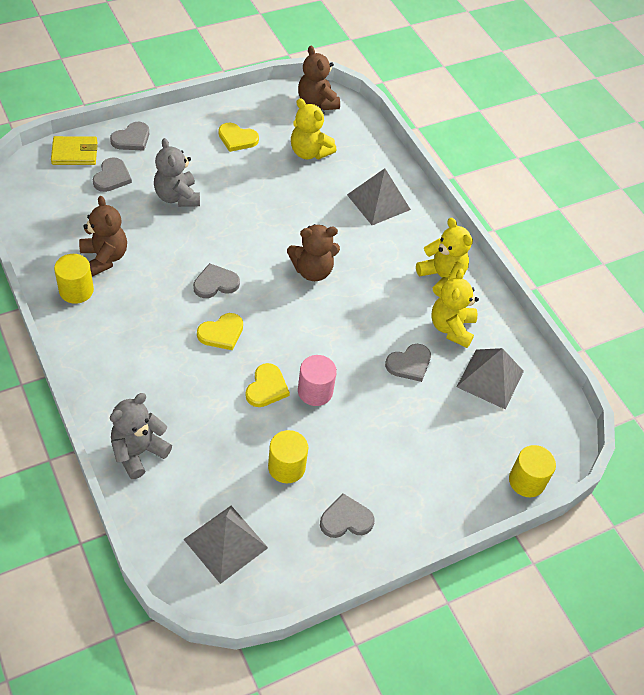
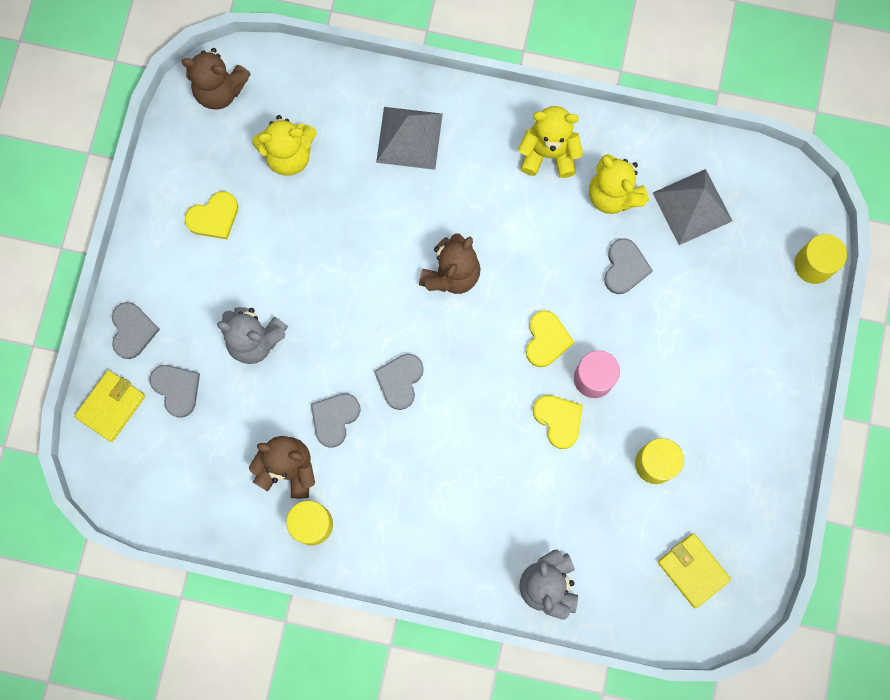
camera: 45 degrees left, 25 degrees up
grey pyramid [183,506,268,584] -> yellow wallet [658,533,731,608]
yellow heart [197,313,243,350] -> yellow heart moved to [526,310,574,367]
grey heart [320,493,374,538] -> grey heart moved to [311,393,361,448]

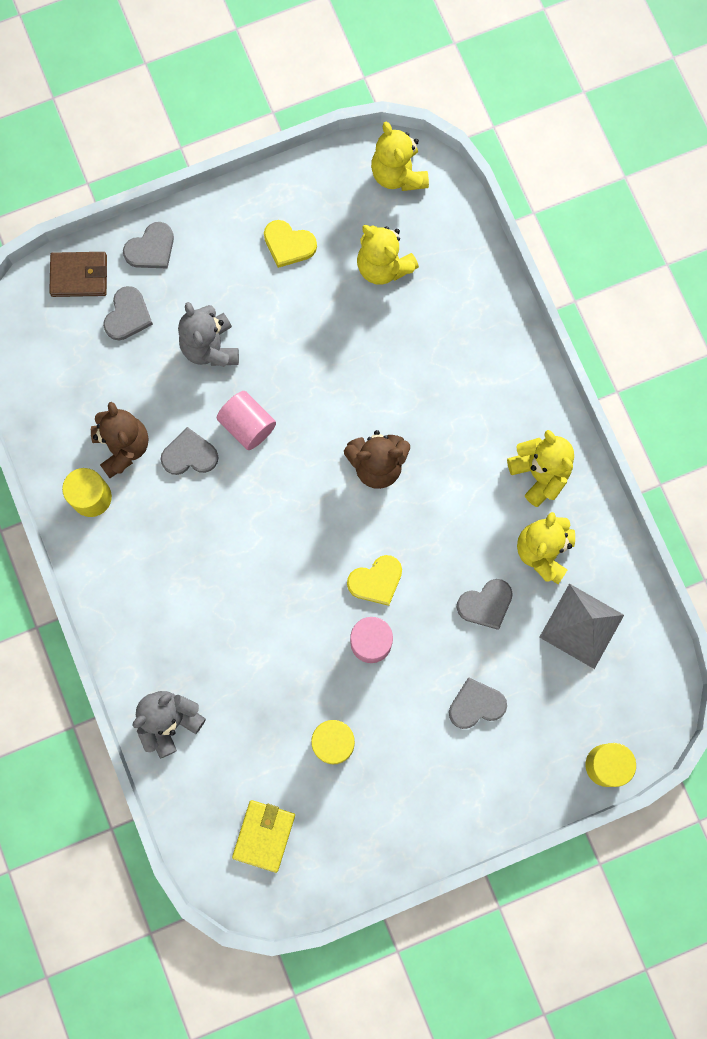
camera: 55 degrees right, 0 degrees up
yellow wallet [74,370,145,442] -> brown wallet [49,252,107,297]
brown teddy bear [181,48,251,110] -> yellow teddy bear [371,122,429,191]
grey heart [374,354,424,410] -> grey heart moved to [449,677,507,729]
grey pyramid [376,107,443,170] -> none
yellow heart [533,395,583,449] -> none
none -> pink cylinder [217,391,276,450]

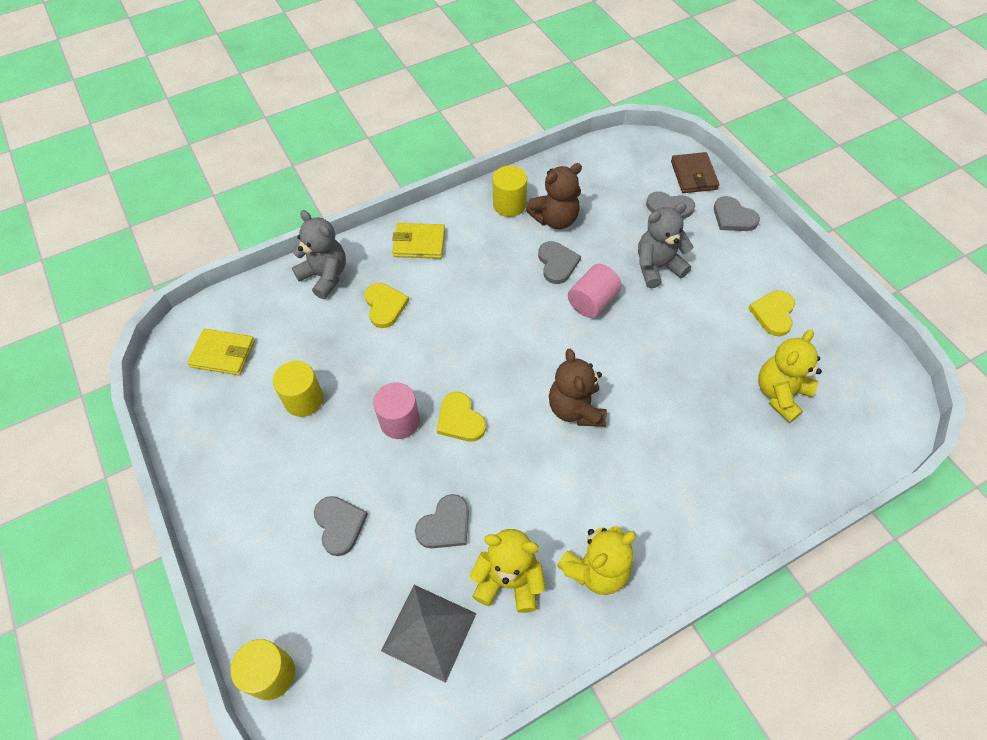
camera: 85 degrees right, 20 degrees down
yellow teddy bear [371,122,429,191] -> none
grey heart [456,579,513,630] -> grey heart turned 105 degrees counterclockwise [415,494,469,549]
none -> yellow heart [365,283,409,328]
none -> yellow wallet [392,223,445,259]

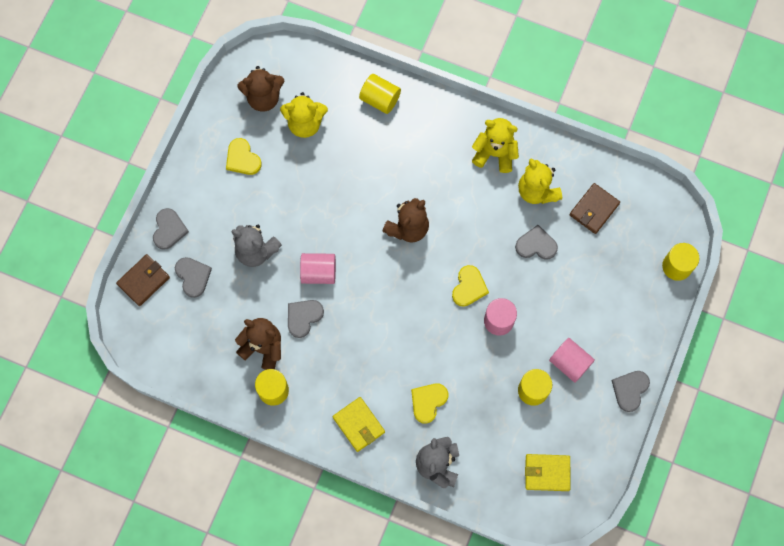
camera: 130 degrees left, 15 degrees up
yellow wallet [187,329,255,375] -> yellow wallet turned 60 degrees counterclockwise [525,454,570,491]
grey heart [314,496,368,556] -> grey heart moved to [611,371,650,412]
grey pyramid [381,585,477,683] -> brown wallet [570,183,620,234]
yellow heart [749,290,795,336] -> yellow heart turned 75 degrees clockwise [226,138,262,175]
none -> brown teddy bear [237,66,285,111]
none -> yellow cylinder [359,74,401,114]
none -> pink cylinder [549,338,595,382]

